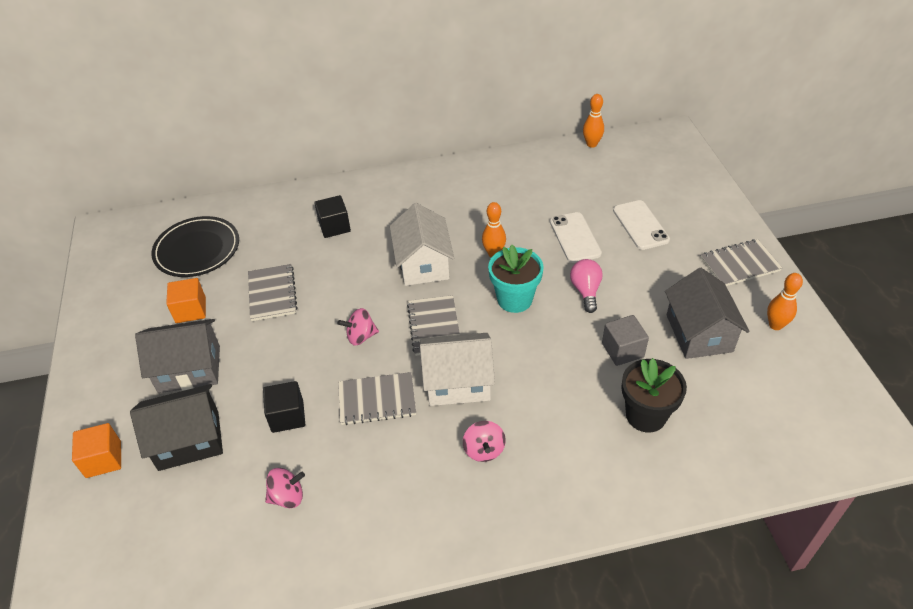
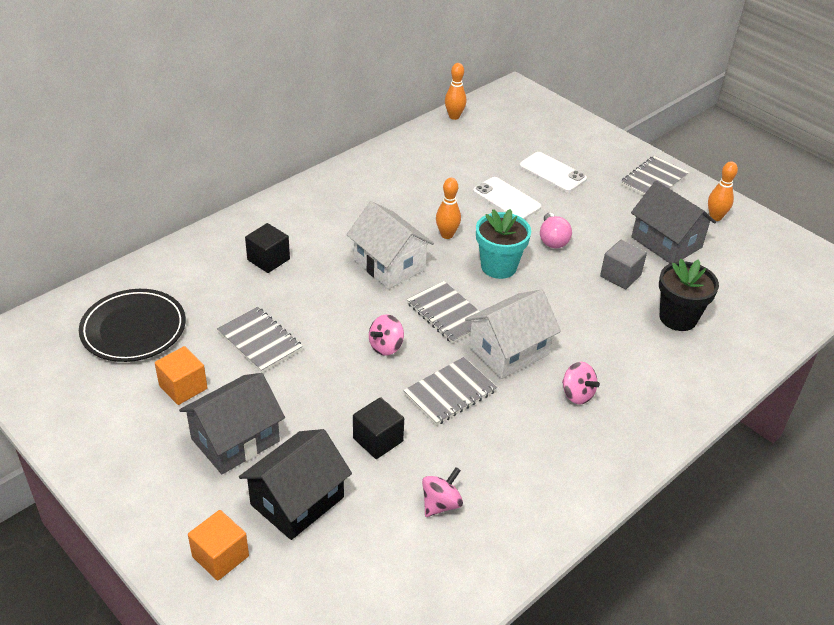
camera: 35 degrees left, 5 degrees down
pink light bulb [570,259,603,313] -> pink light bulb turned 150 degrees counterclockwise [540,213,572,249]

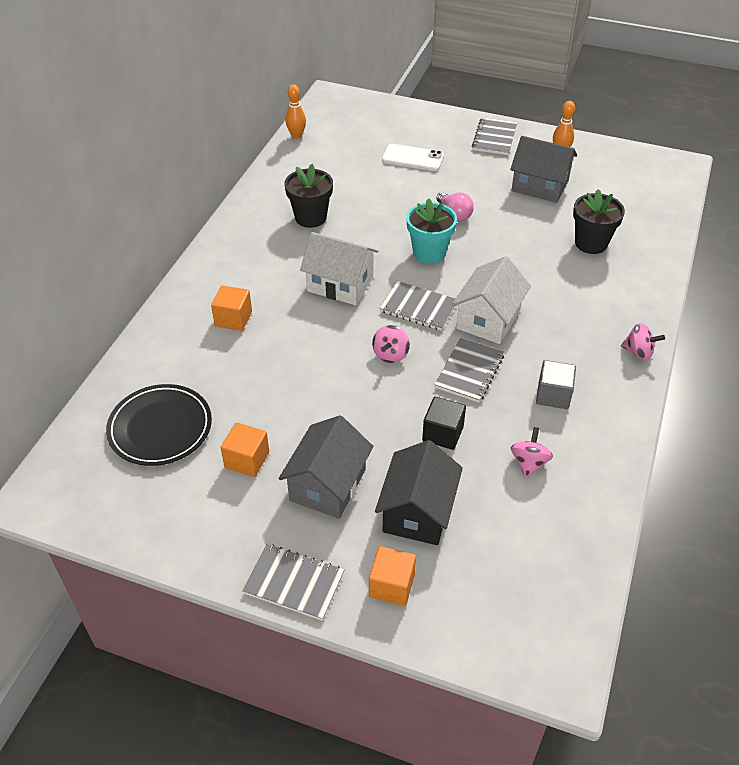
camera: 25 degrees left, 5 degrees up
grey notebook [217,307,303,373] -> grey notebook moved to [242,544,344,621]
black cube [245,223,290,273] -> orange cube [211,285,252,331]
orange bowling pin [436,178,461,239] -> none
white phone [473,177,541,220] -> none
pink spinning top [562,362,600,404] -> pink spinning top moved to [621,323,665,360]
grey cube [600,239,647,289] -> grey cube moved to [536,360,576,409]
none -> black flower pot [284,164,333,228]

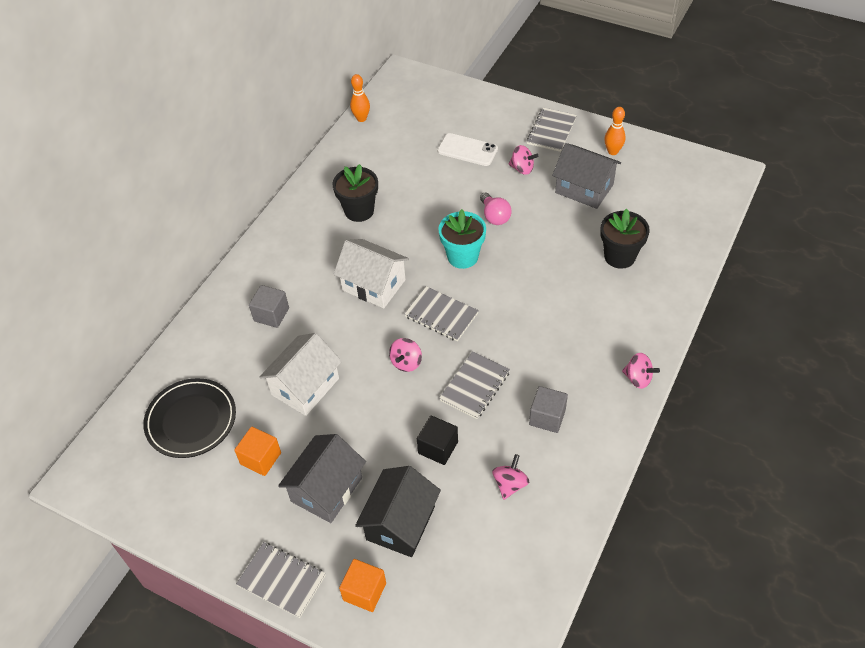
camera: 10 degrees right, 5 degrees up
orange cube [211,285,252,331] -> grey cube [249,285,289,328]
white house [452,256,531,344] -> white house moved to [259,333,342,416]
none -> pink spinning top [509,145,538,175]

